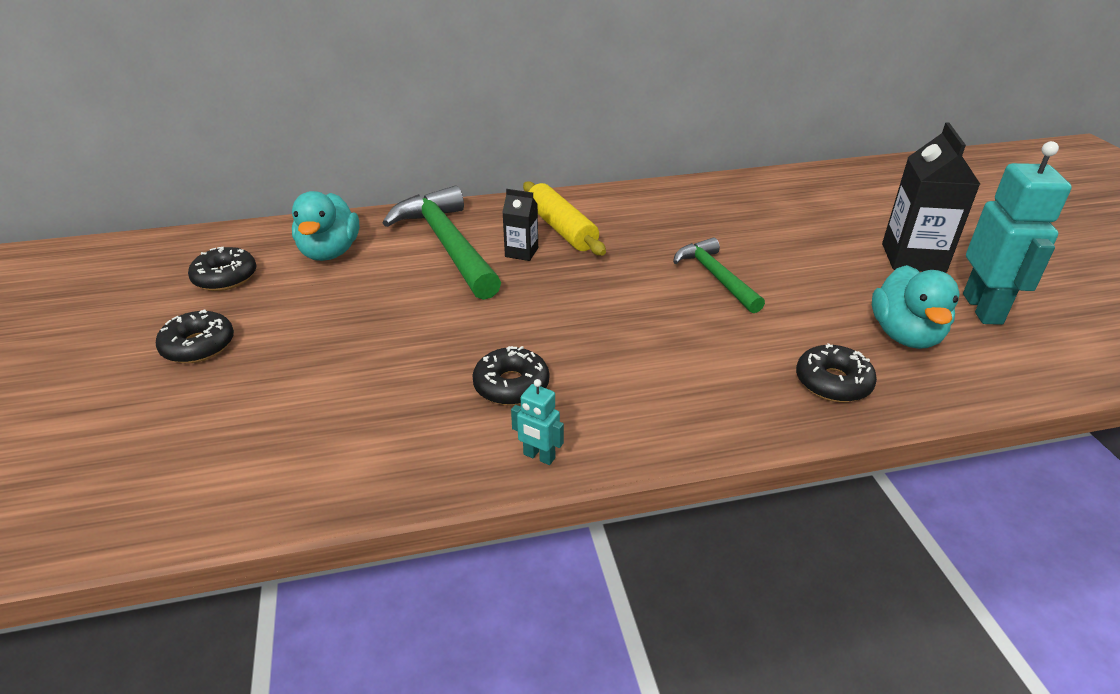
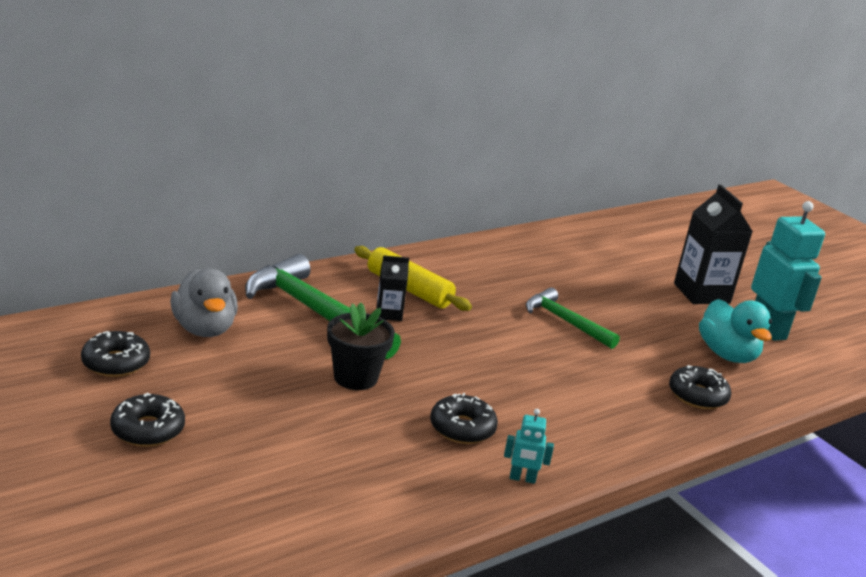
camera: 25 degrees left, 10 degrees down
turquoise duck [292,191,359,261] -> grey duck [170,269,238,337]
none -> black flower pot [327,302,395,390]

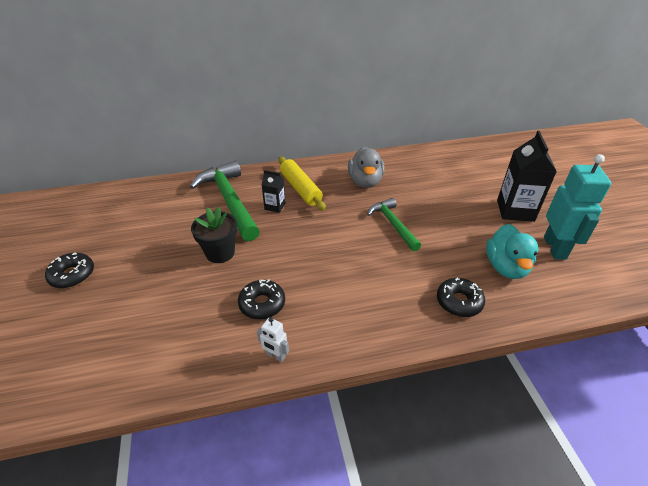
camera: 25 degrees right, 15 degrees up
black donut [81,331,150,377] -> none
grey duck [170,269,238,337] -> grey duck moved to [348,147,385,188]
turquoise robot [504,409,554,484] -> white robot [257,317,289,362]

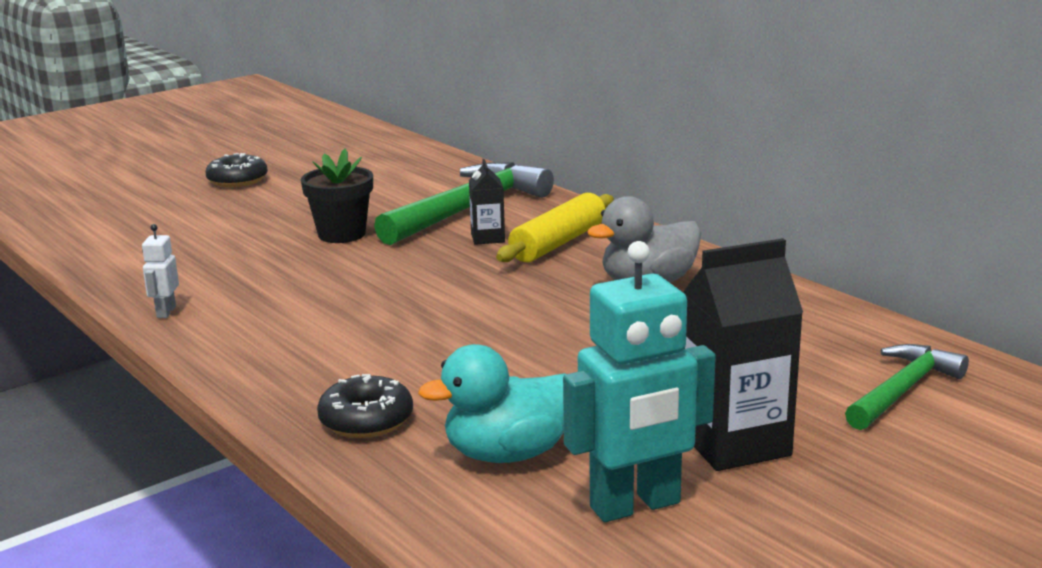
camera: 65 degrees right, 20 degrees down
black donut [238,279,285,319] -> none
green hammer [367,198,421,251] -> green hammer moved to [845,344,969,430]

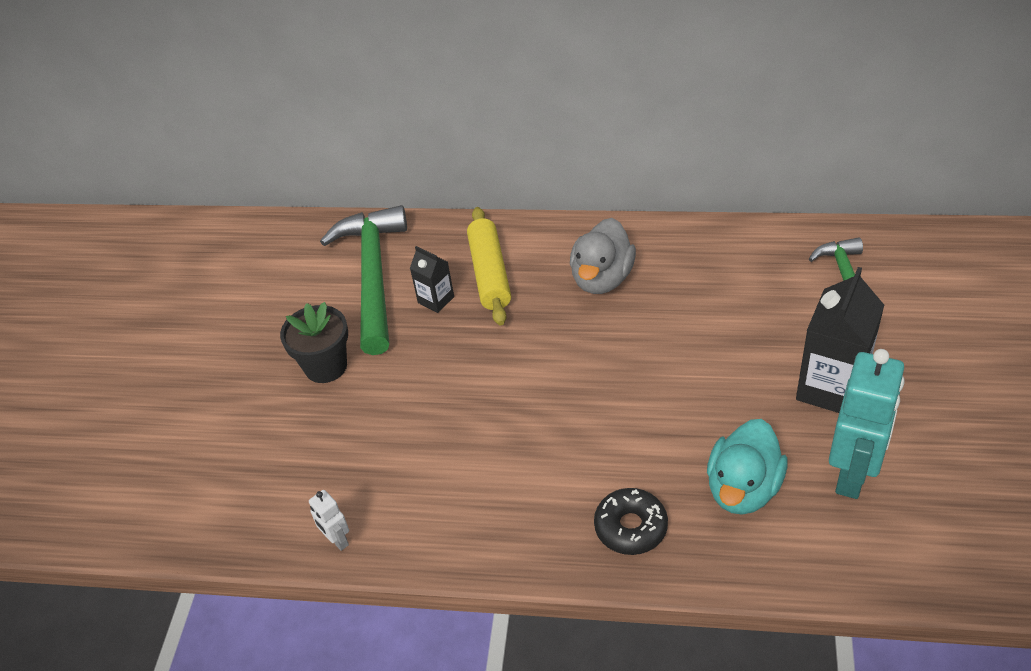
camera: 40 degrees left, 25 degrees up
black donut [205,153,268,187] -> none

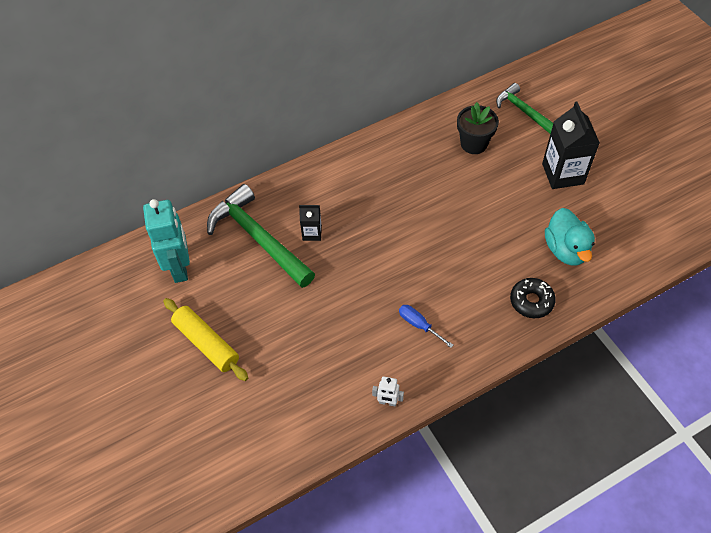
camera: 40 degrees left, 10 degrees up
black flower pot [280,302,348,383] -> black flower pot moved to [457,102,499,154]
yellow rolling pin [467,207,511,325] -> yellow rolling pin moved to [163,298,248,381]
grey duck [570,218,636,294] -> none
turquoise robot [829,349,905,499] -> turquoise robot moved to [143,199,190,283]
none -> blue screwdriver [399,305,453,348]

